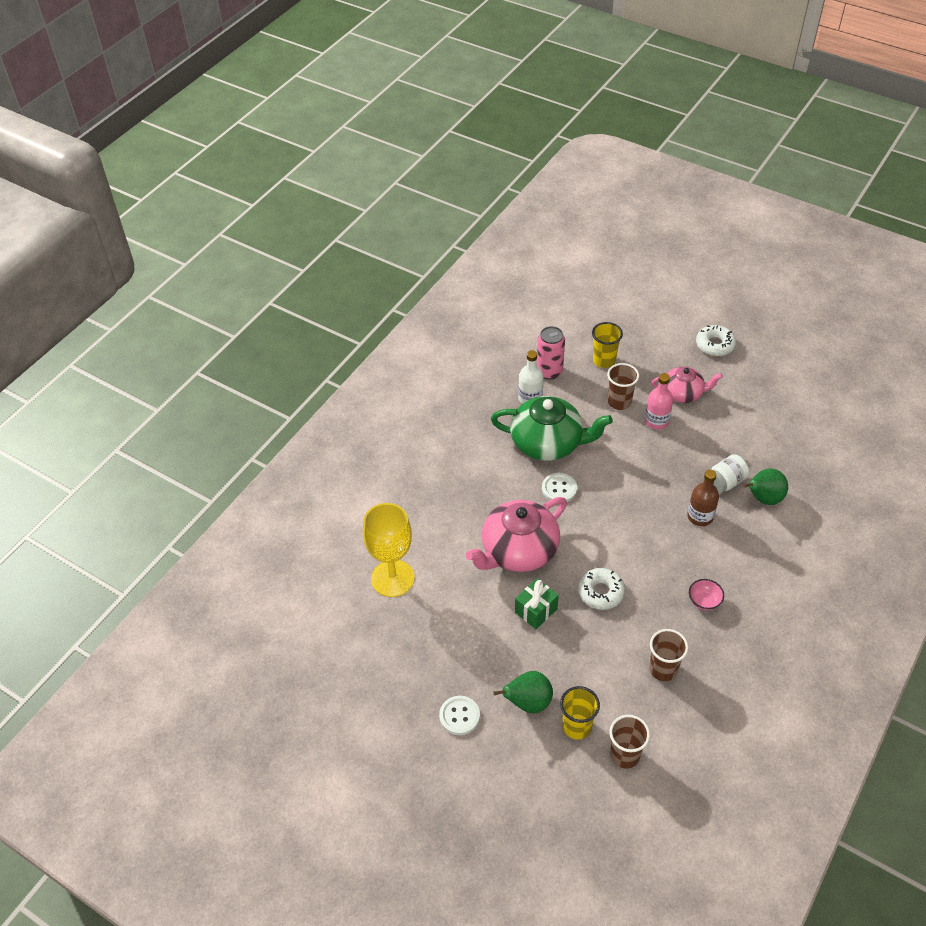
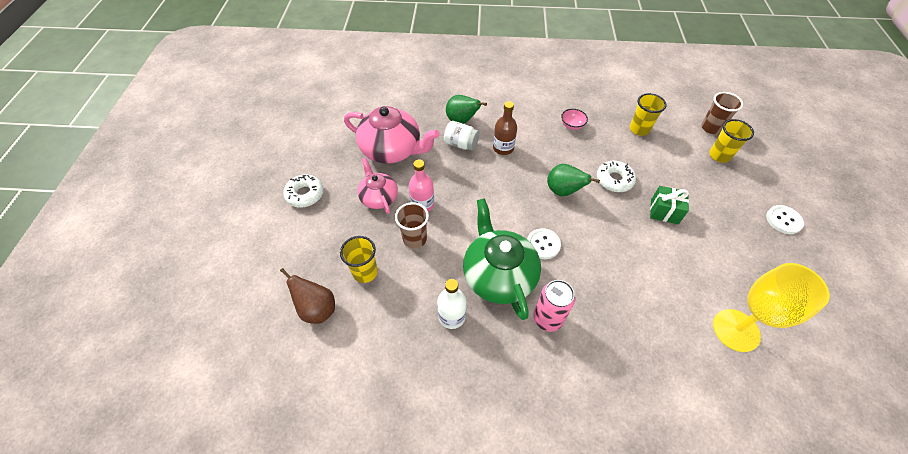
camera: 120 degrees left, 5 degrees up
pink teapot [466,497,567,572] -> pink teapot moved to [344,106,440,164]
green pear [493,671,553,713] -> green pear moved to [547,164,600,196]
pink can [537,326,565,380] -> pink can moved to [533,280,575,332]
brown cup [649,629,688,681] -> yellow cup [630,93,667,136]
none -> brown pear [280,268,335,324]

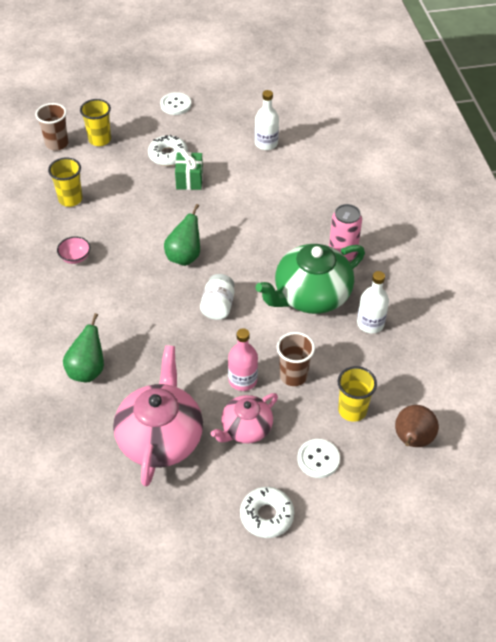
camera: 105 degrees left, 5 degrees down
white jar [444,121,479,150] -> white jar moved to [200,274,234,320]
brown bottle [493,101,517,155] -> none
white button [527,228,561,259] -> white button moved to [297,439,340,478]
white donut [597,161,636,192] -> white donut moved to [148,135,188,166]
yellow goblet [713,263,830,352] -> none
none -> white bottle [255,90,279,150]

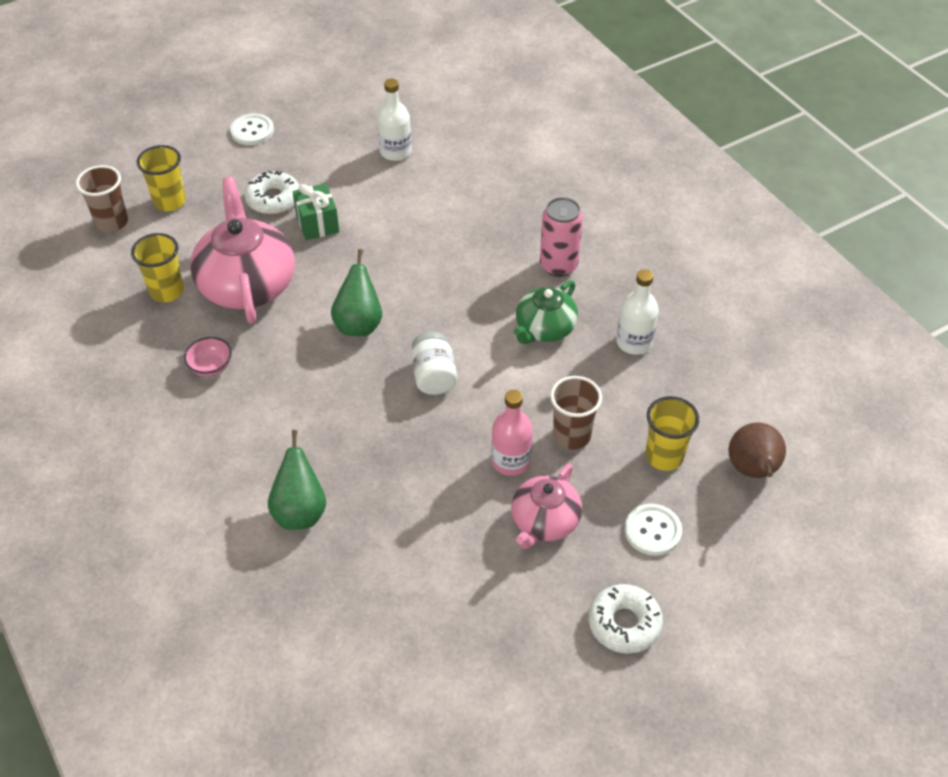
camera: 20 degrees left, 0 degrees up
pink teapot [113,345,203,486] -> pink teapot moved to [190,177,295,323]
green teapot [255,244,365,314] -> green teapot [514,280,578,344], size x0.59

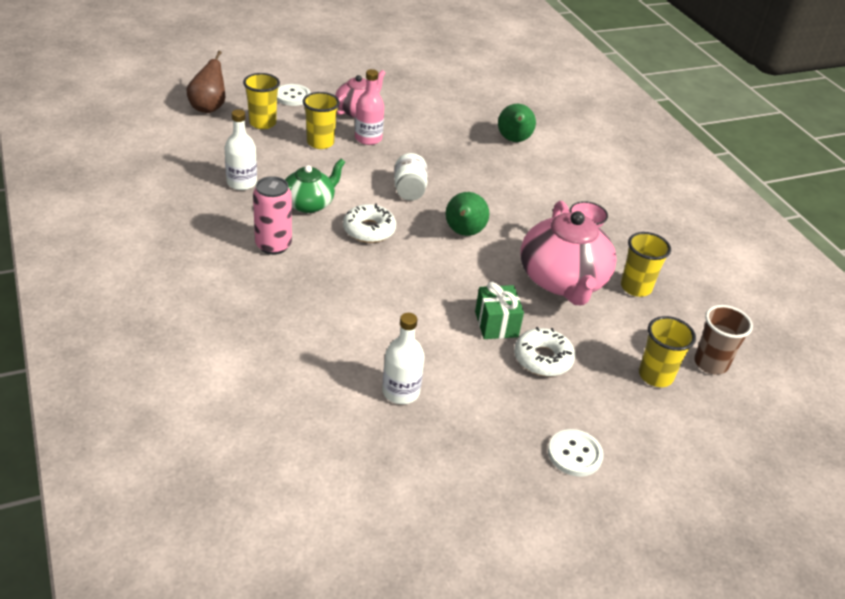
camera: 175 degrees left, 10 degrees down
brown cup [550,376,602,450] -> yellow cup [303,92,340,149]
white donut [588,584,663,654] -> white donut moved to [343,203,396,243]

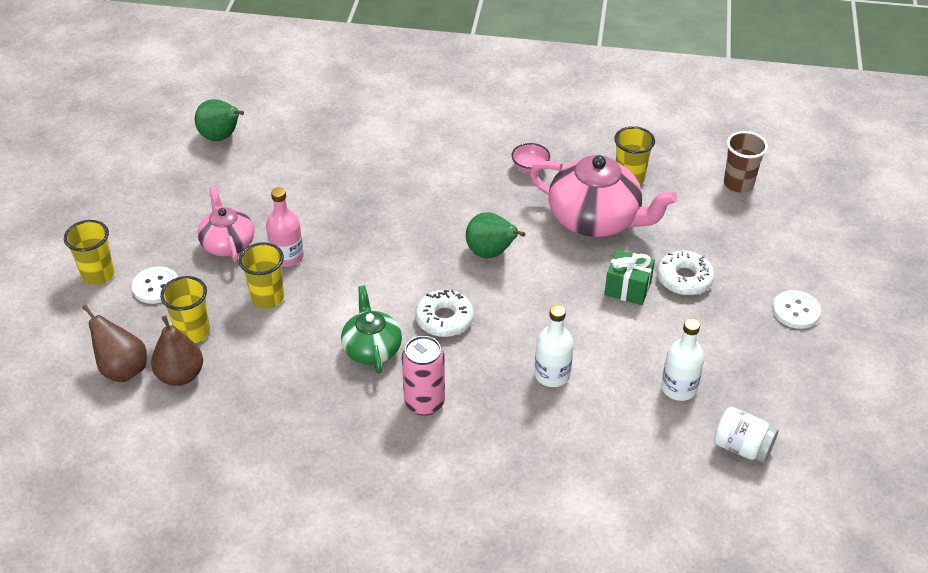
camera: 55 degrees left, 5 degrees up
white bottle [225,109,257,190] -> white bottle moved to [535,305,574,387]
white jar [394,153,428,201] -> white jar moved to [714,407,778,463]
green pear [498,104,536,142] -> green pear moved to [195,99,244,141]
yellow cup [639,316,696,387] -> yellow cup moved to [64,220,114,285]
none -> brown pear [151,316,203,386]

